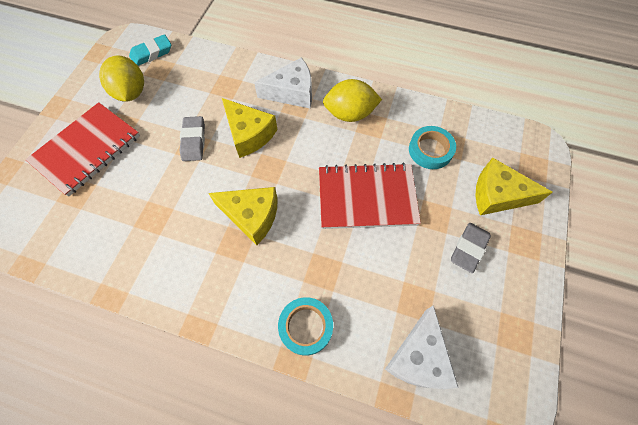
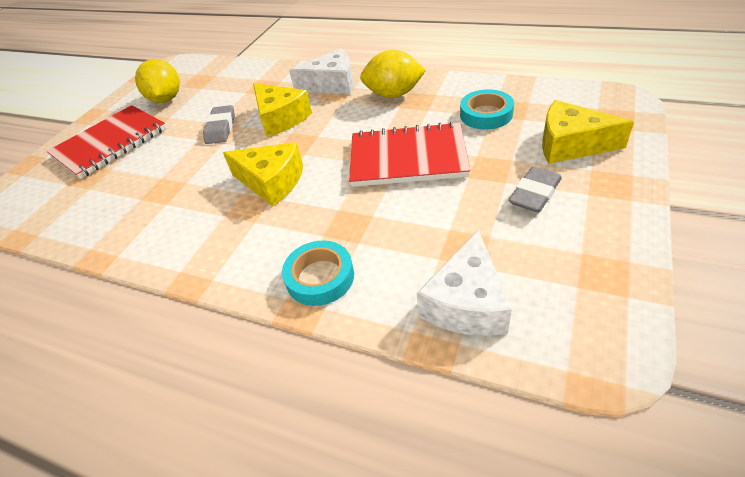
camera: 10 degrees right, 20 degrees down
turquoise eraser [129,34,171,66] -> none

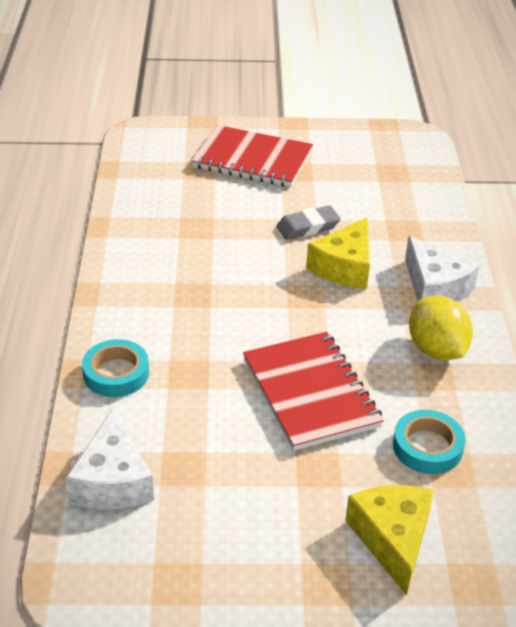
camera: 60 degrees right, 5 degrees down
yellow lemon [135,59,180,103] -> none
yellow cheese [223,142,303,206] -> none
white cheese [417,229,512,336] -> white cheese turned 90 degrees counterclockwise [65,410,154,510]
grey eraser [508,167,562,213] -> none

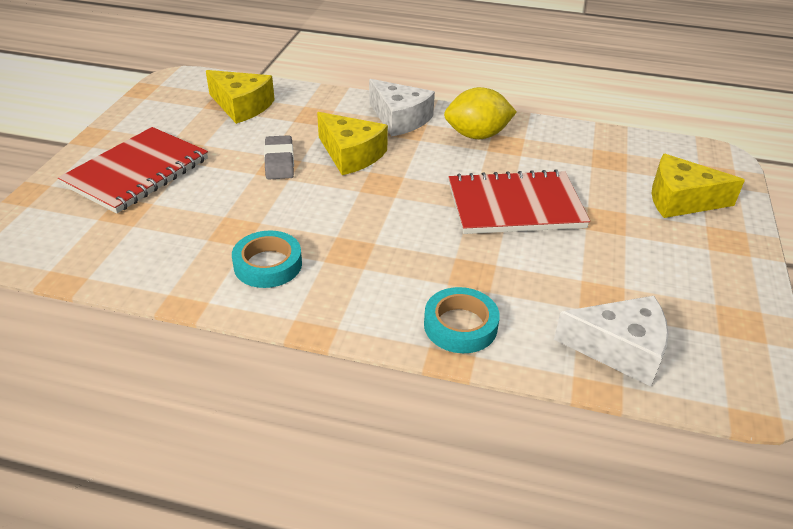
camera: 75 degrees left, 0 degrees up
turquoise tape [393,410,466,474] -> turquoise tape moved to [232,230,302,288]
white cheese [405,236,480,302] -> white cheese turned 60 degrees clockwise [369,79,435,136]
none -> yellow cheese [206,70,275,124]

